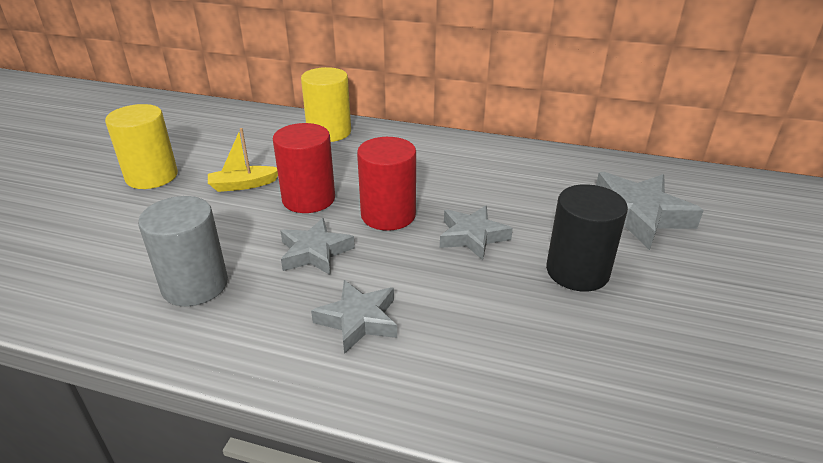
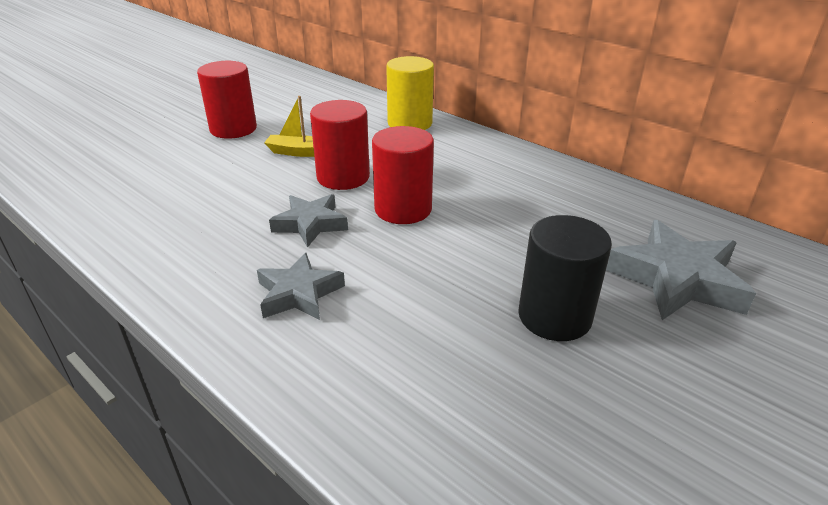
camera: 25 degrees right, 0 degrees up
yellow cylinder [105,104,178,189] -> red cylinder [197,61,257,139]
grey cylinder [138,196,228,306] -> none
grey star [440,206,513,260] -> none

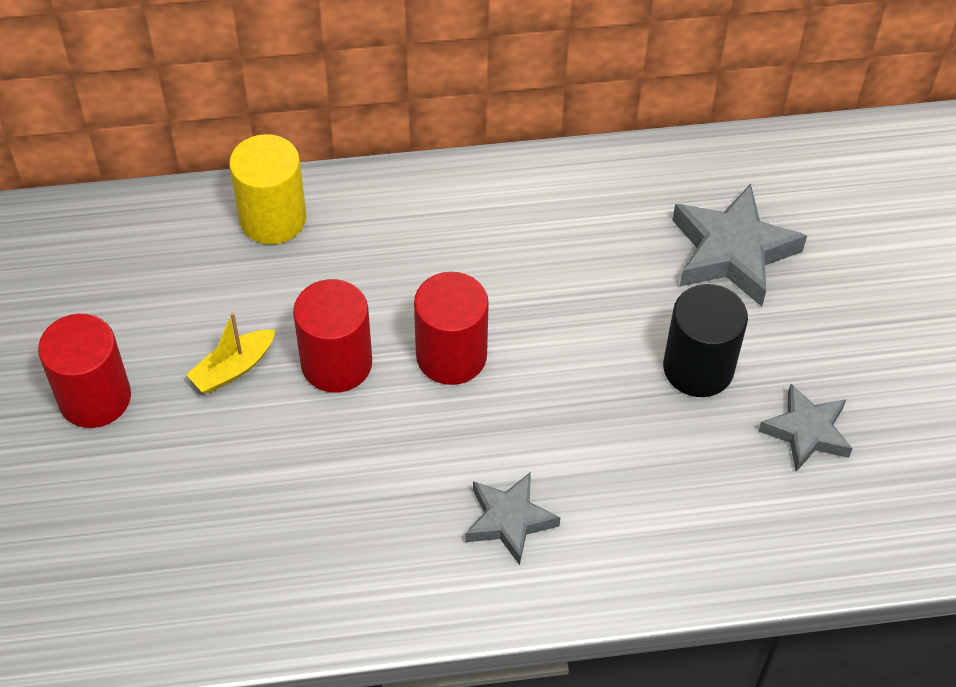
camera: 50 degrees left, 20 degrees up
grey star [269,194,348,248] -> grey star moved to [758,384,853,472]

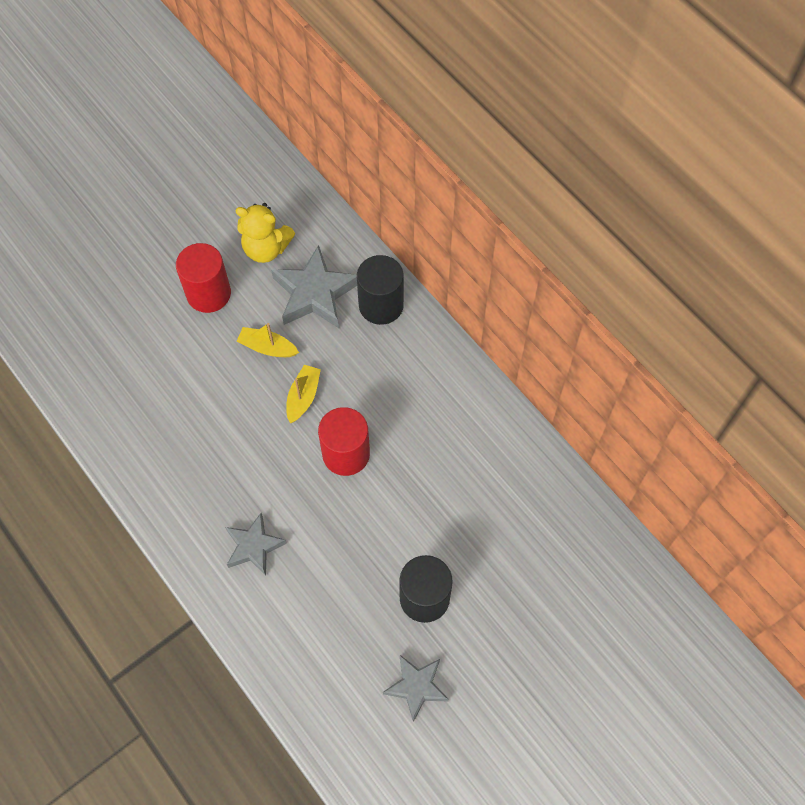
camera: 60 degrees right, 10 degrees up
yellow cylinder [229,134,307,244] -> black cylinder [357,255,404,325]
red cylinder [293,279,372,393] -> yellow boat [286,365,321,423]
grey star [672,184,807,306] -> grey star moved to [271,245,357,328]
none -> yellow teddy bear [235,203,295,263]

